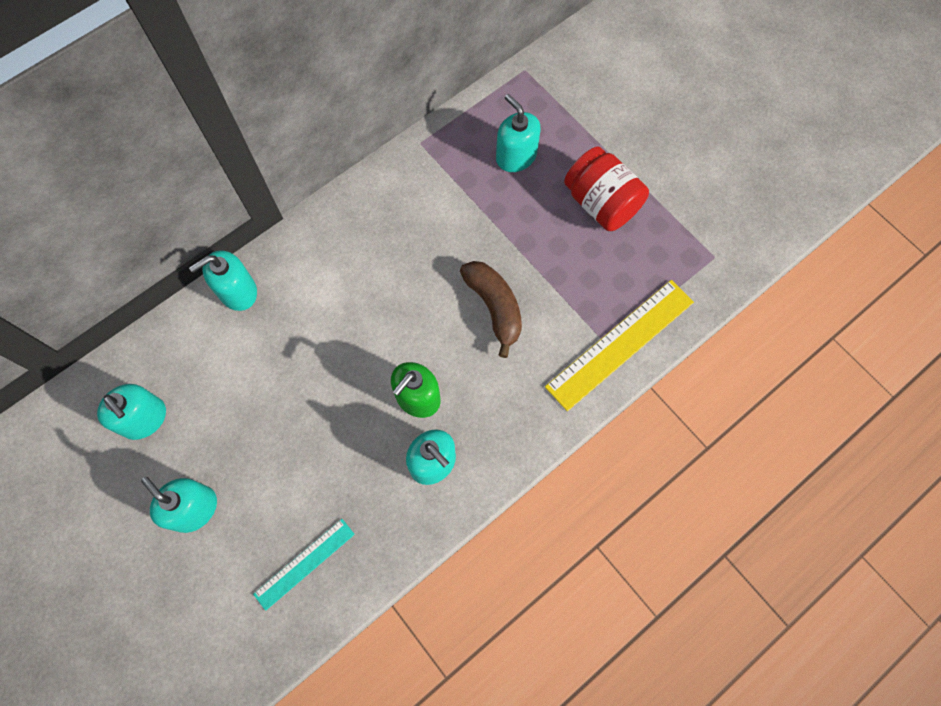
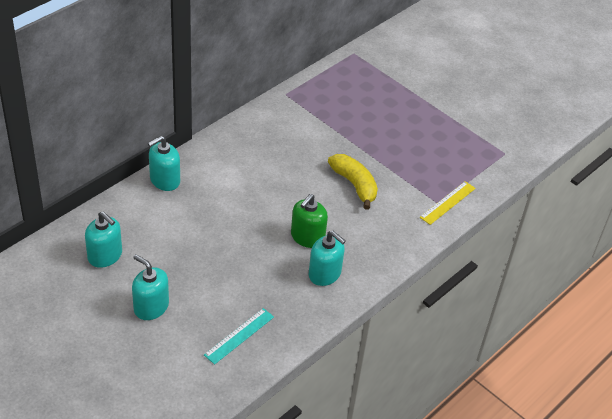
camera: 10 degrees left, 25 degrees down
brown banana [460,261,522,358] -> yellow banana [328,154,378,210]
turquoise soap dispenser [496,94,541,172] -> none
yellow ruler [545,280,694,411] -> yellow ruler [420,181,476,225], size x0.58
red jar [564,147,649,231] -> none

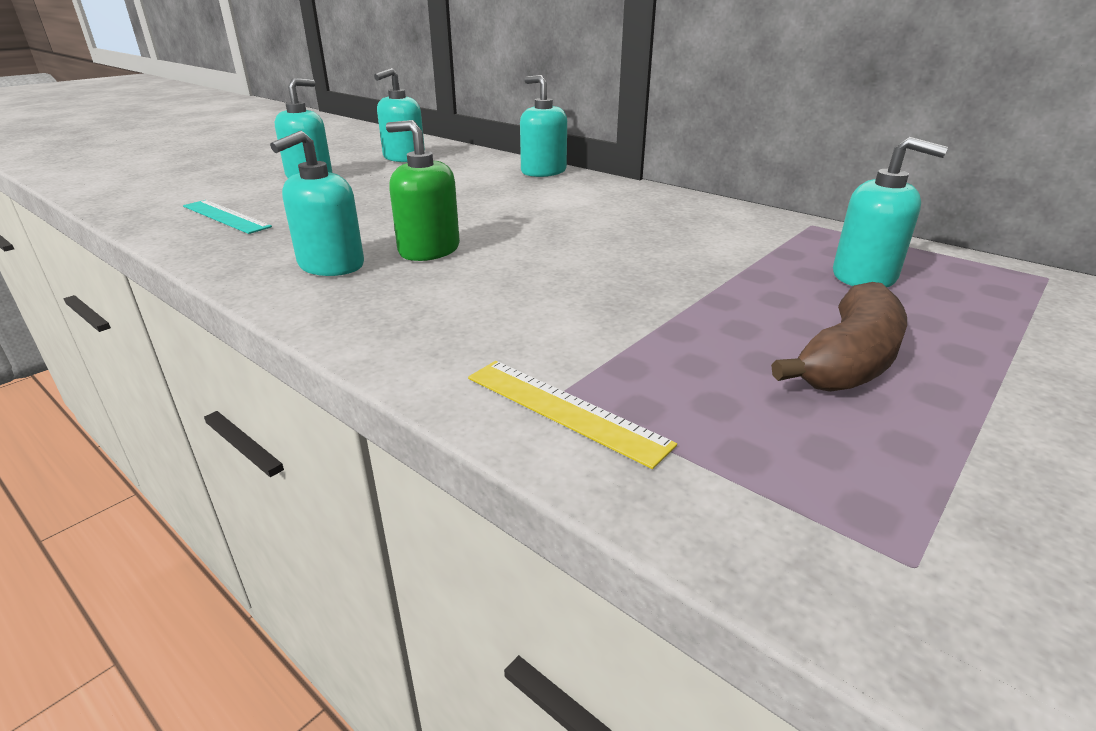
camera: 90 degrees right, 15 degrees down
yellow banana [328,154,378,210] -> none
none -> brown banana [771,282,907,392]
none -> turquoise soap dispenser [833,137,948,287]

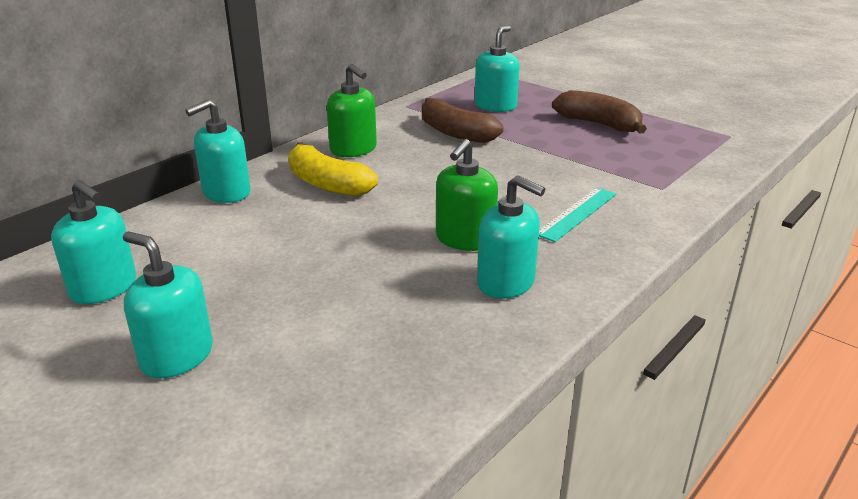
camera: 90 degrees left, 0 degrees up
turquoise ruler [183,200,272,234] -> turquoise ruler moved to [539,187,616,242]
yellow ruler [468,361,677,469] -> none
none -> yellow banana [288,142,378,197]
none -> green soap dispenser [327,64,377,157]
none -> brown banana [422,98,503,143]

